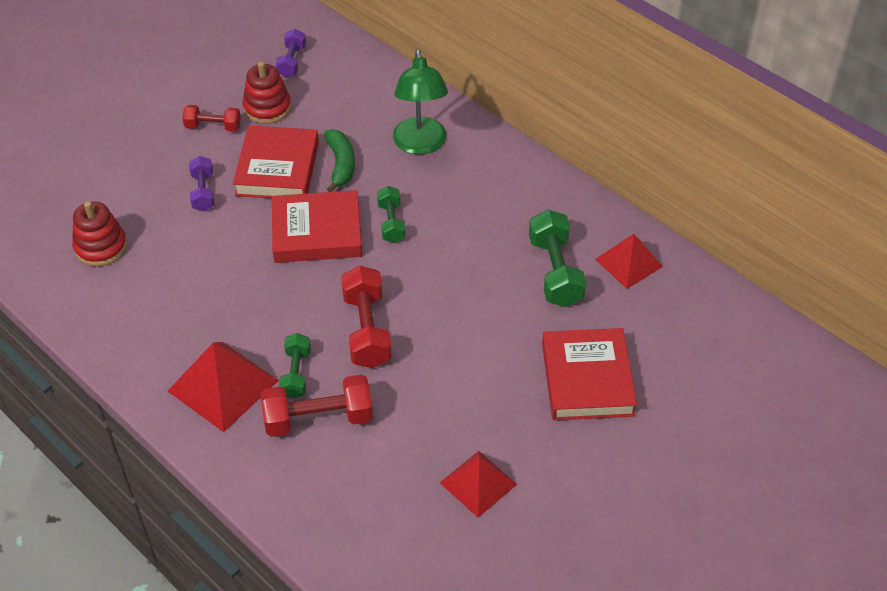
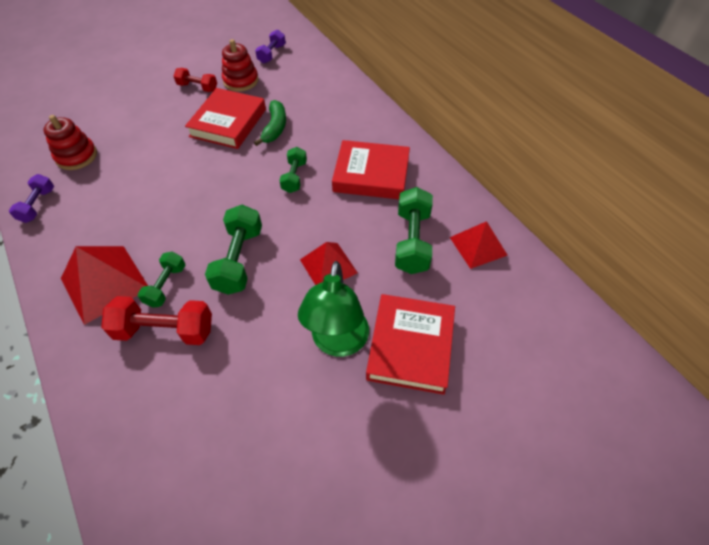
camera: 15 degrees right, 5 degrees up
purple dumbbell [189,156,214,211] -> purple dumbbell moved to [9,174,54,223]
red book [272,190,362,263] -> red book moved to [332,140,410,199]
red dumbbell [341,266,392,368] -> green dumbbell [205,205,262,295]
green lamp [393,49,448,155] -> green lamp moved to [298,261,369,357]
red pyramid [440,451,517,518] -> red pyramid moved to [300,242,358,285]

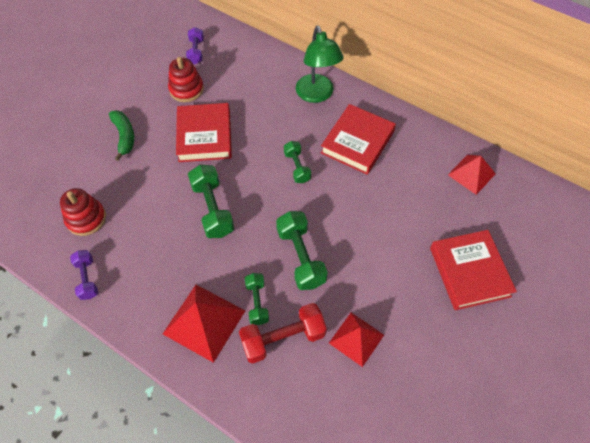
camera: 25 degrees left, 5 degrees up
red dumbbell [173,68,217,92] -> none
green banana [254,100,286,146] -> green banana moved to [109,110,134,161]
green lamp [298,261,369,357] -> green lamp moved to [296,26,343,103]
red pyramid [300,242,358,285] -> red pyramid moved to [329,312,384,367]
red book [332,140,410,199] -> red book turned 45 degrees counterclockwise [321,104,396,175]
green dumbbell [395,187,433,274] -> green dumbbell moved to [188,165,234,238]

